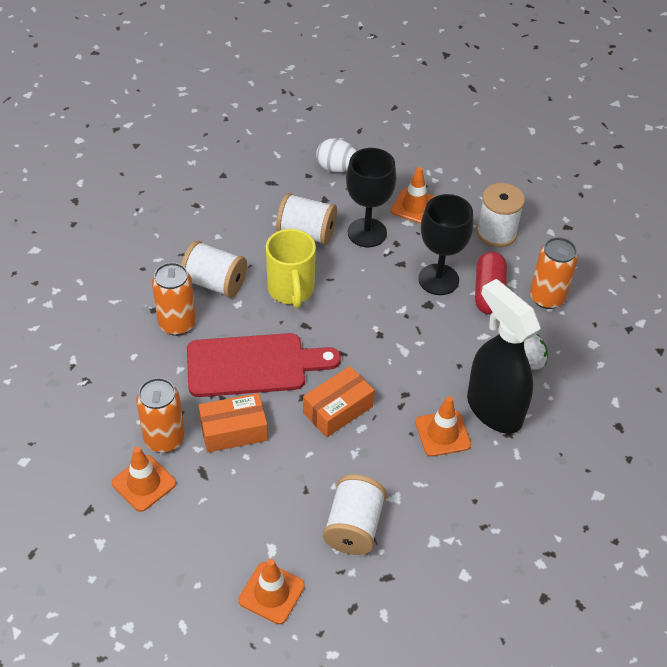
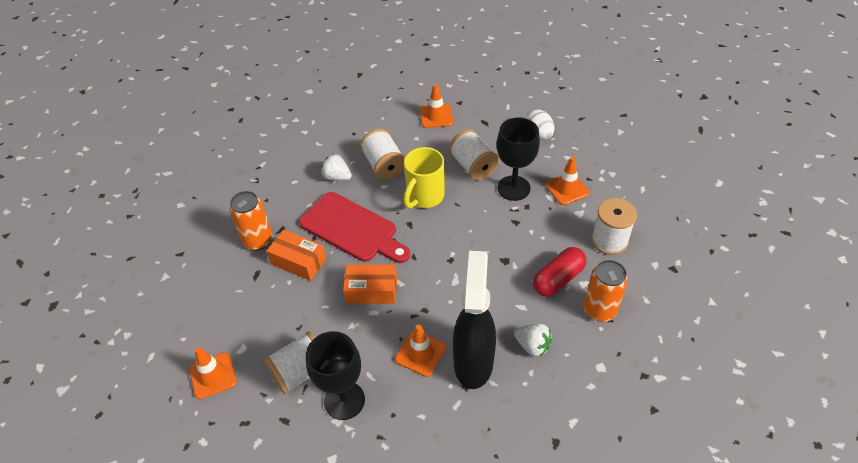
camera: 45 degrees right, 0 degrees up
orange traffic cone [112,446,176,512] -> orange traffic cone moved to [420,84,453,128]
orange can [152,262,196,336] -> white strawberry [321,154,352,181]
black goblet [418,194,473,295] -> black goblet moved to [306,331,365,420]

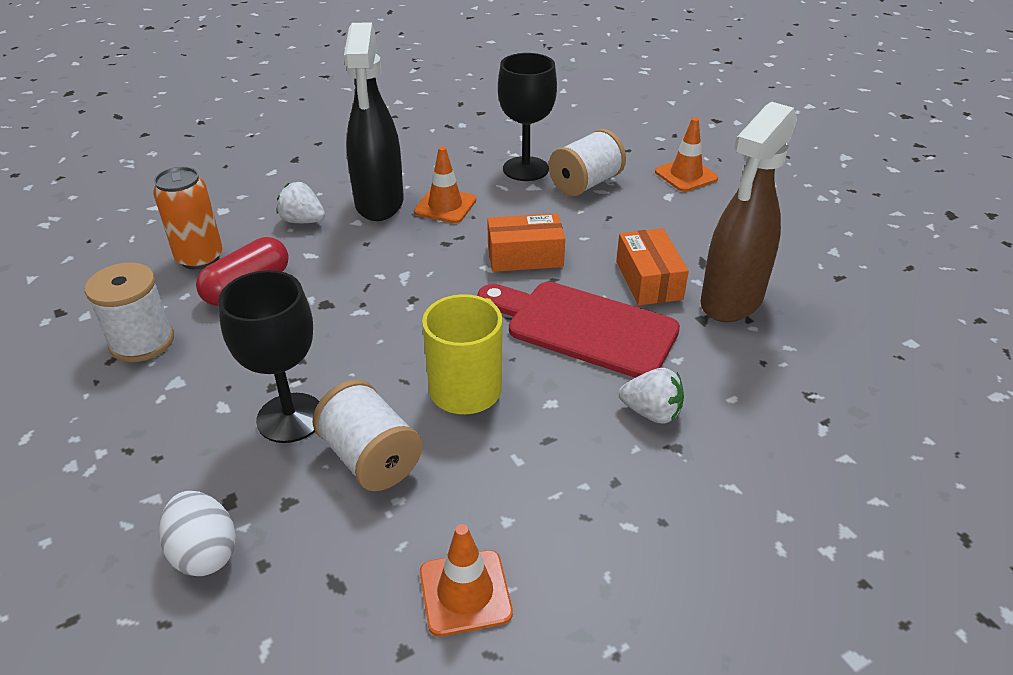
camera: 170 degrees right, 10 degrees down
orange can [230,191,272,250] -> brown spray bottle [700,101,797,322]
orange box [266,229,327,281] -> orange box turned 60 degrees clockwise [616,228,689,305]
white spool [360,129,405,180] -> none
orange traffic cone [545,157,590,205] -> none

